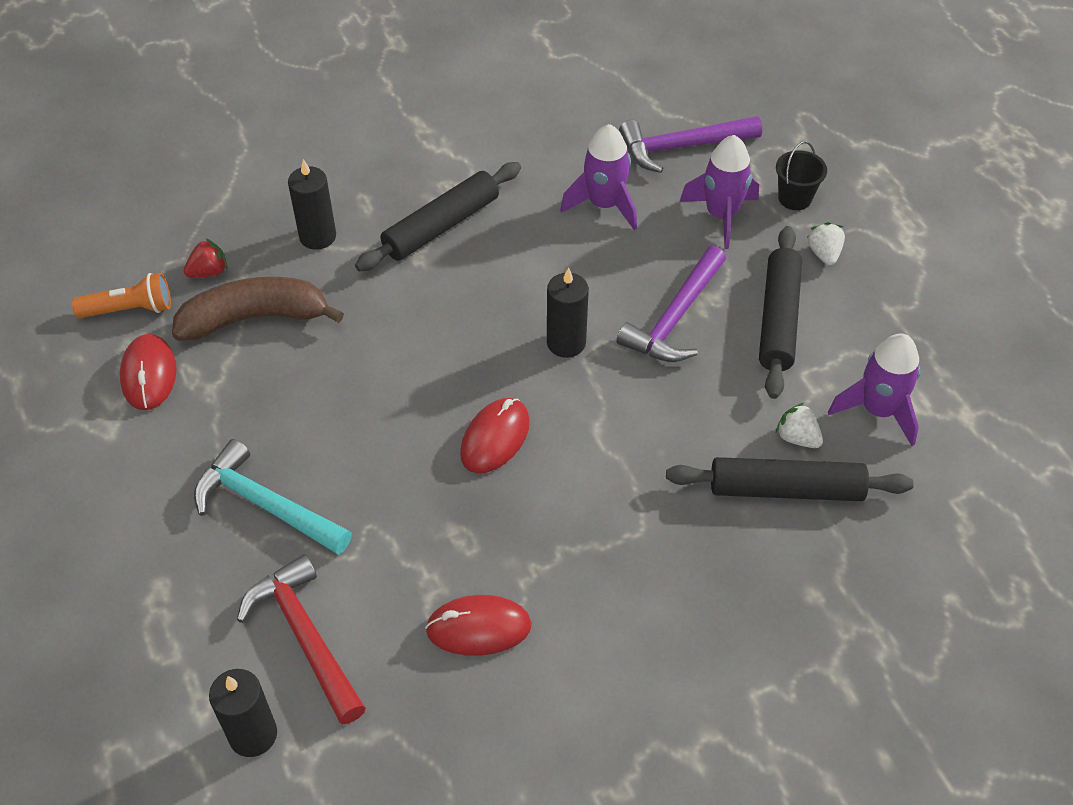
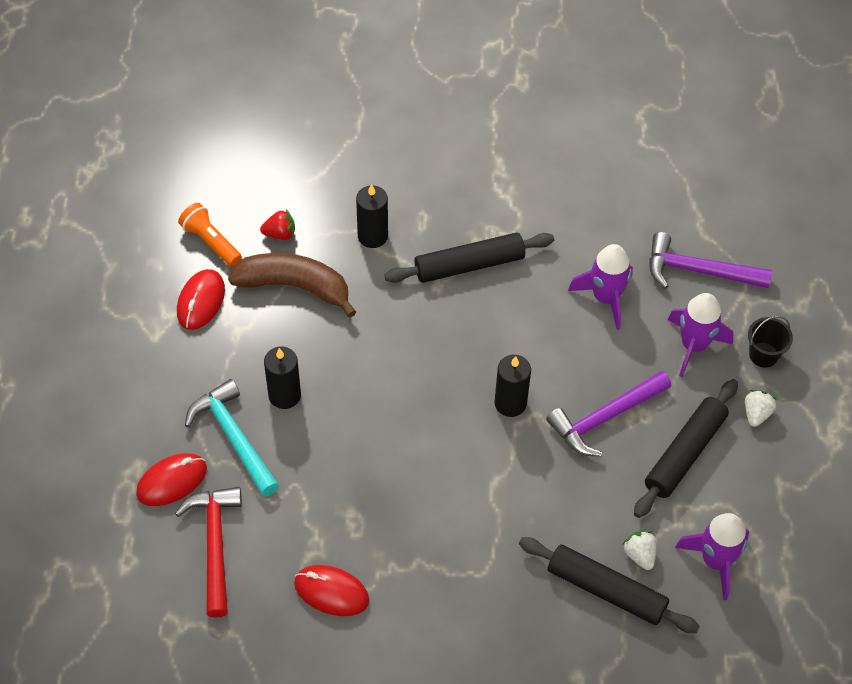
camera: 25 degrees right, 5 degrees up
orange flashlight [72,273,171,318] -> orange flashlight turned 150 degrees counterclockwise [178,203,242,267]
black candle [209,669,277,757] -> black candle moved to [264,347,301,409]
red mouse [460,398,530,473] -> red mouse moved to [136,453,207,506]

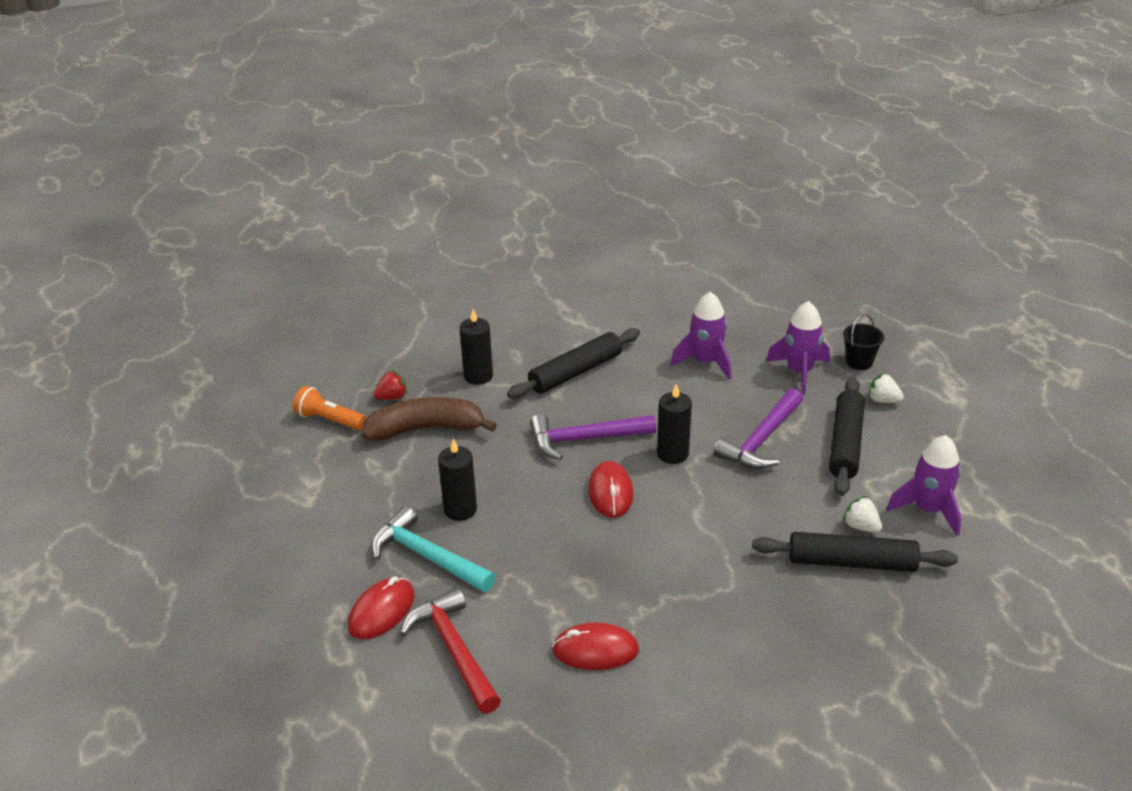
camera: 20 degrees left, 20 degrees down
red mouse [177,269,225,330] -> red mouse moved to [588,461,634,518]
purple hammer [649,232,772,289] -> purple hammer moved to [530,414,656,460]
white strawberry [745,390,777,427] -> white strawberry turned 60 degrees counterclockwise [869,373,904,403]

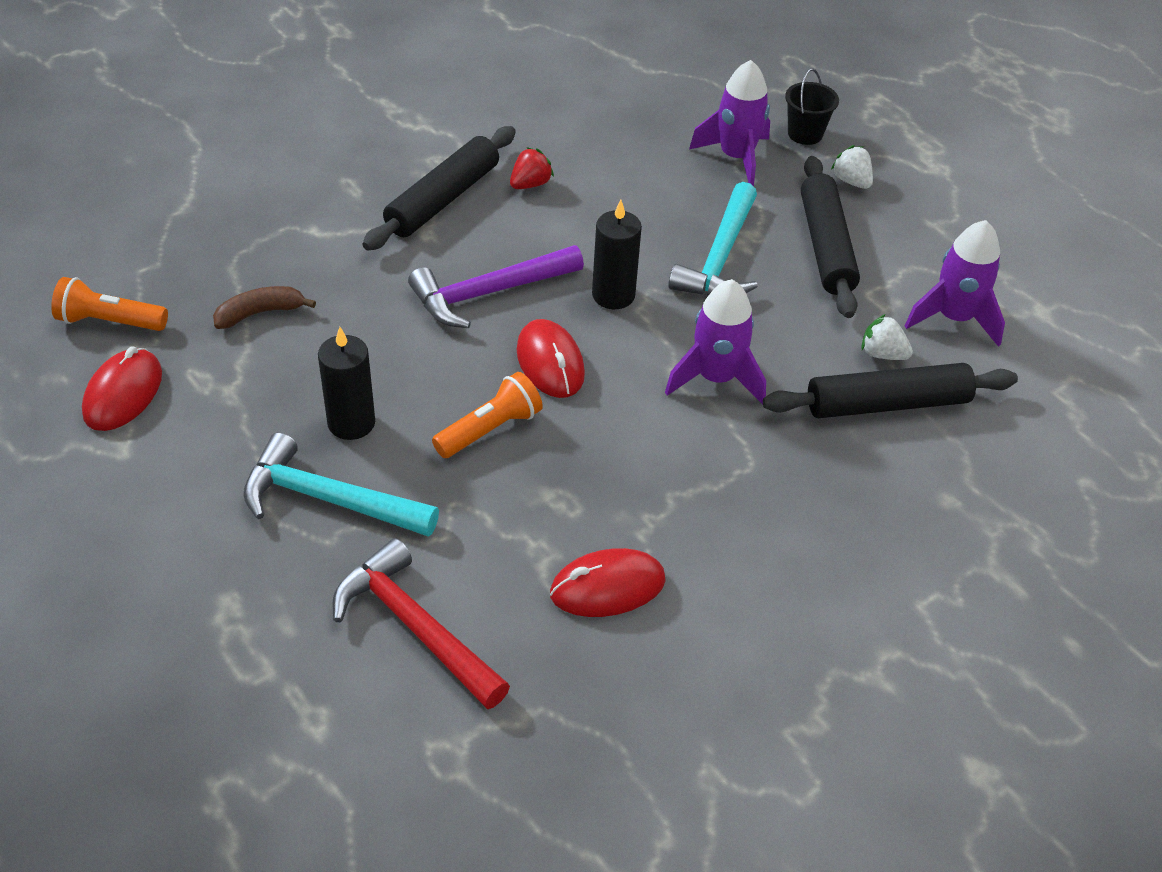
camera: 20 degrees left, 10 degrees up
red mouse [348,576,415,639] -> red mouse moved to [82,347,162,431]
brown banana [362,397,497,441] -> brown banana [213,286,316,329], size x0.53
red strawberry [373,370,407,400] -> red strawberry moved to [510,147,554,189]
black candle [460,309,493,385] -> none
purple rocket [670,292,732,380] -> purple rocket moved to [665,279,766,405]
purple hammer [713,388,803,469] -> turquoise hammer [668,182,758,296]
white strawberry [869,373,904,403] -> white strawberry turned 45 degrees clockwise [831,145,873,189]
none -> orange flashlight [432,372,543,458]

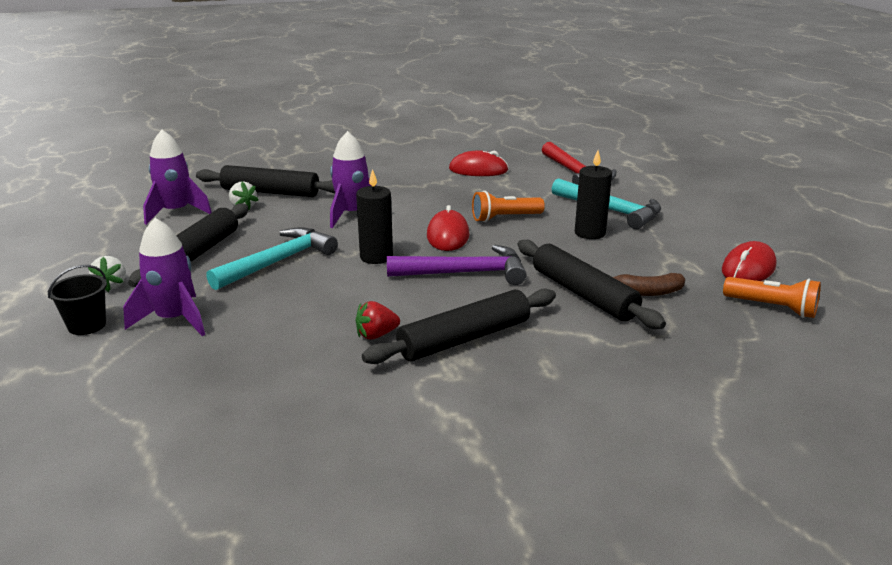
camera: 155 degrees left, 20 degrees down
none -> black rolling pin [518,240,666,329]

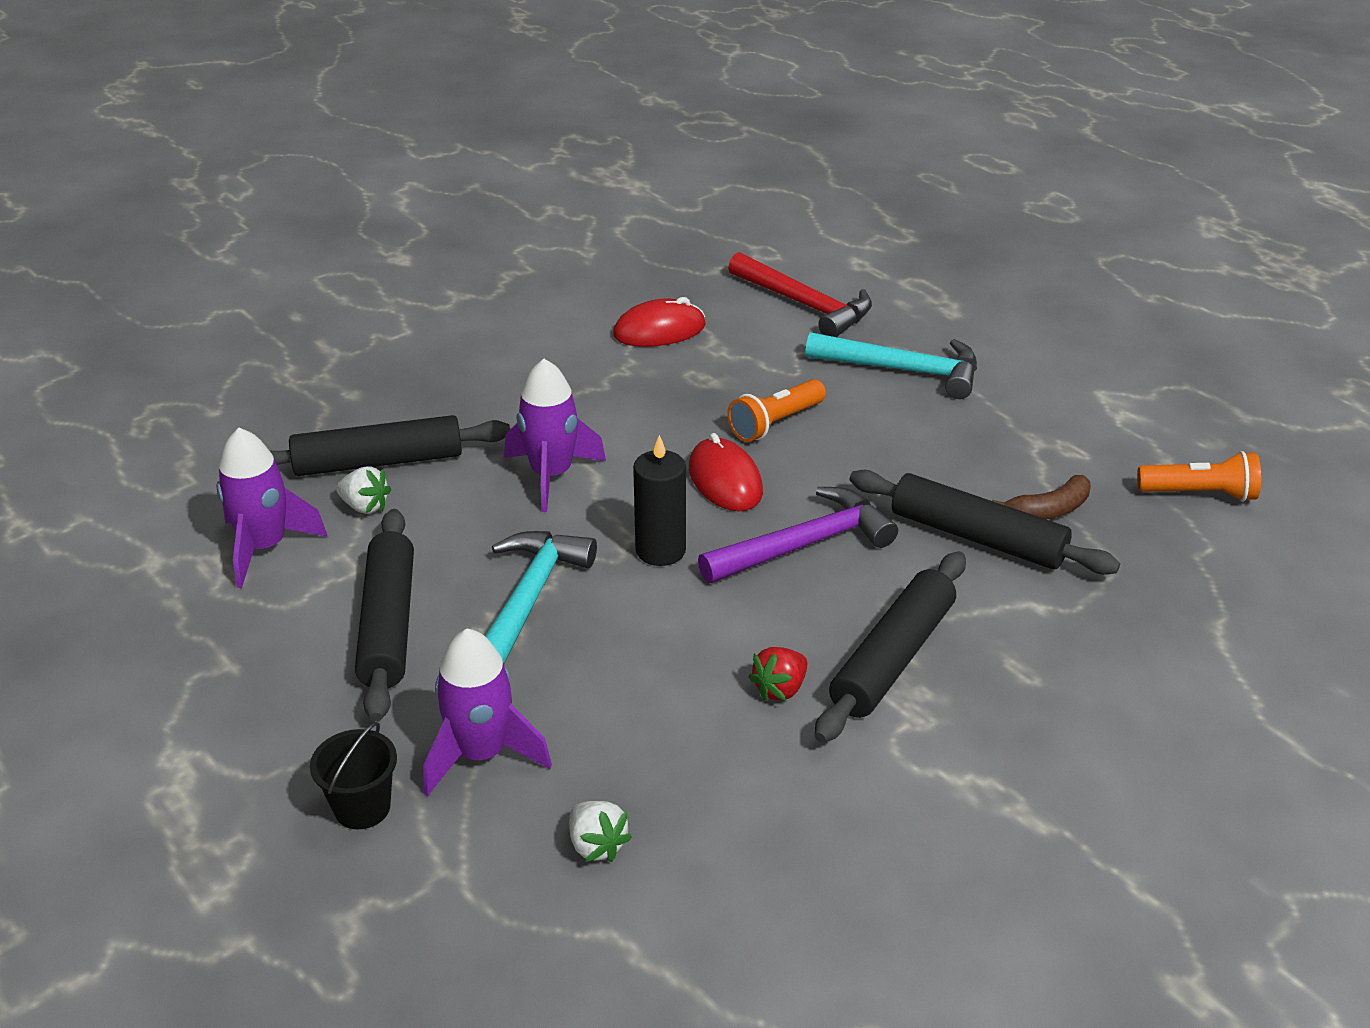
camera: 25 degrees left, 10 degrees up
white strawberry [88,256,126,292] -> white strawberry moved to [569,801,632,862]
black candle [575,150,612,239] -> none
red mouse [722,241,777,281] -> none

